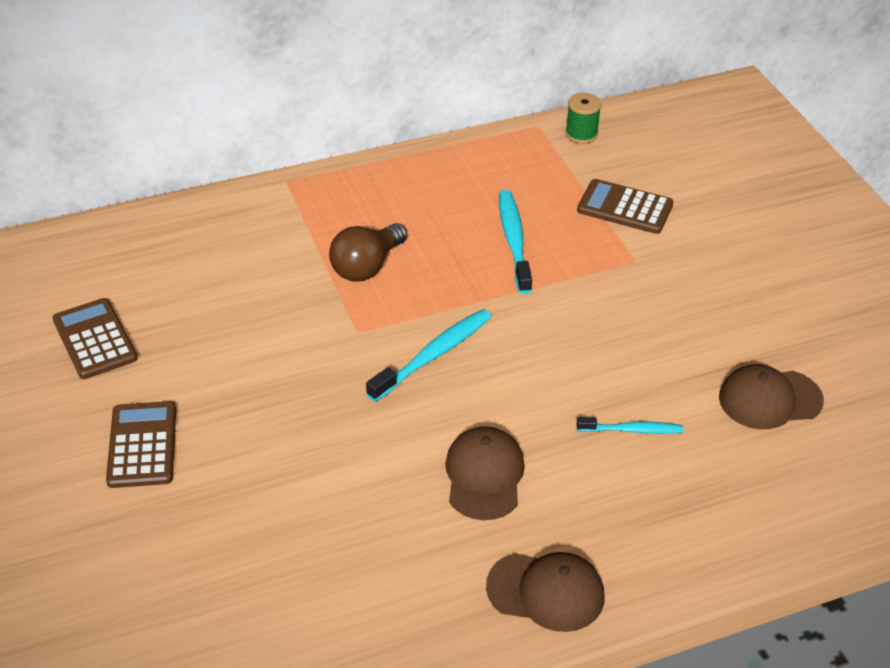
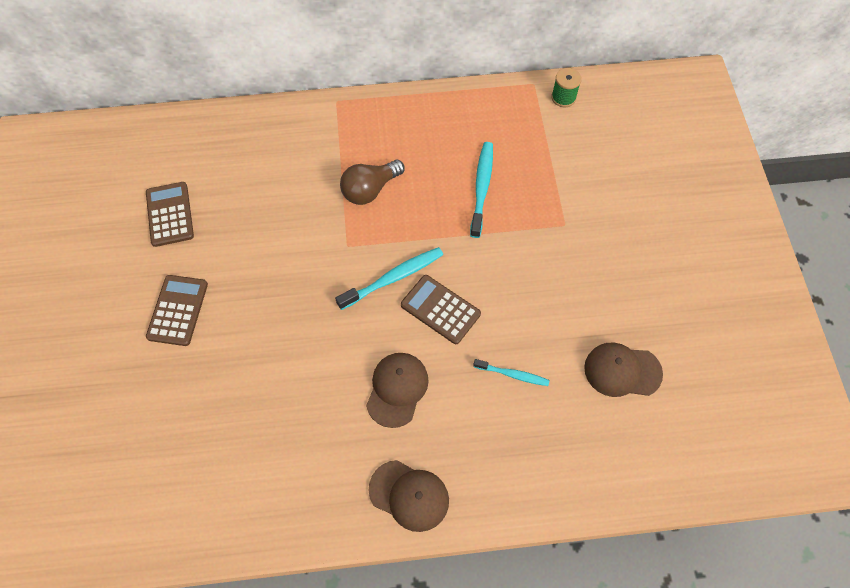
camera: 15 degrees right, 20 degrees up
brown calculator [577,179,674,234] -> brown calculator moved to [401,275,481,344]

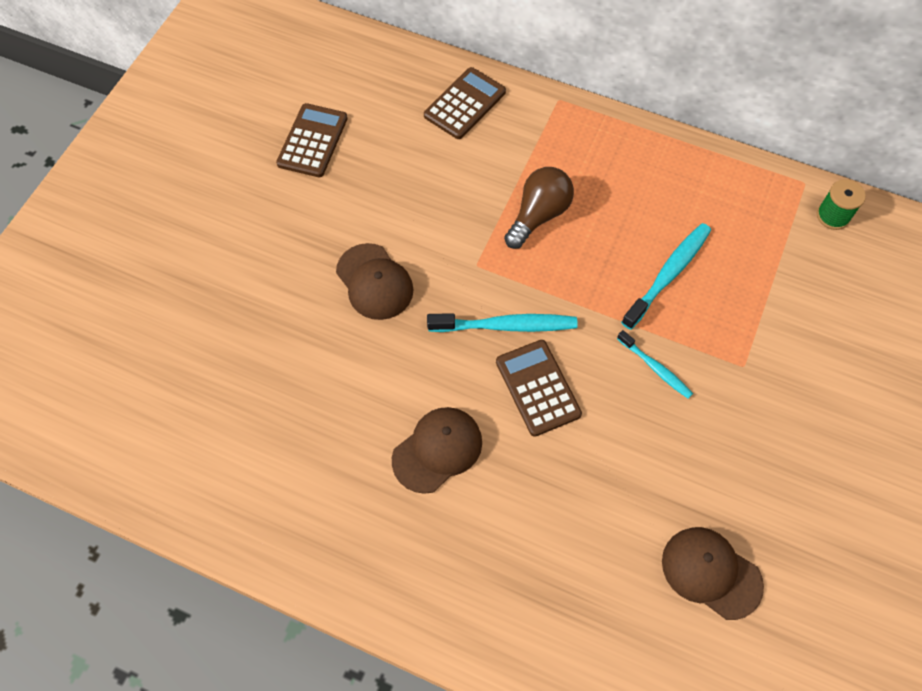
camera: 30 degrees right, 0 degrees up
brown calculator [146,275,208,346] -> brown calculator moved to [424,67,506,139]
brown light bulb [340,160,405,205] -> brown light bulb turned 135 degrees clockwise [504,167,574,249]
brown cap [369,460,449,532] -> brown cap moved to [336,243,413,320]
turquoise toothbrush [473,359,550,386] -> turquoise toothbrush moved to [617,330,693,399]

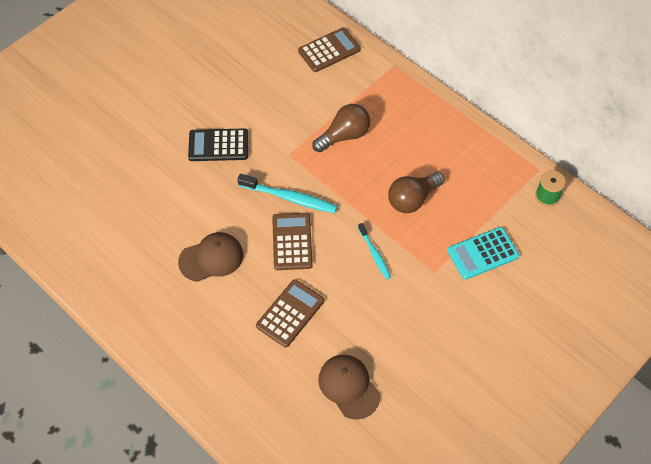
camera: 20 degrees right, 5 degrees down
brown calculator [276,103,348,177] -> brown calculator moved to [256,279,324,347]
brown cap [336,243,413,320] -> black calculator [188,128,248,161]
turquoise toothbrush [621,223,711,330] -> brown light bulb [388,172,444,213]
none -> turquoise calculator [448,227,519,280]

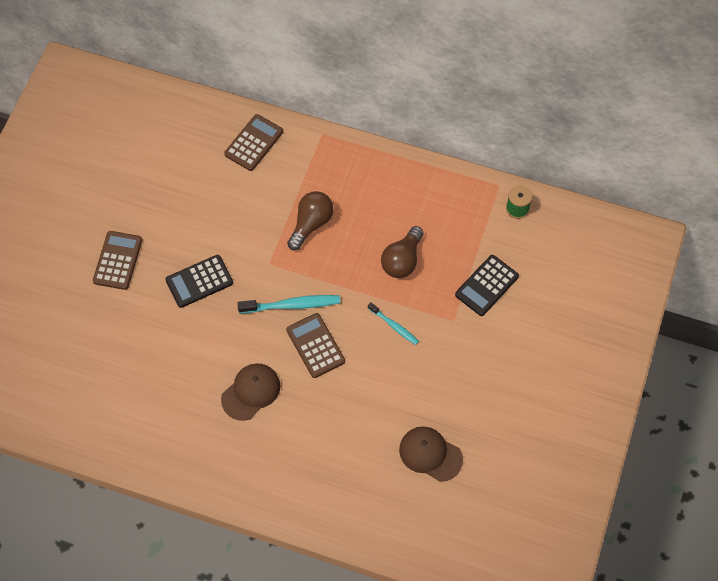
camera: 25 degrees left, 5 degrees up
brown calculator [256,279,324,347] -> brown calculator moved to [93,231,142,290]
turquoise calculator [448,227,519,280] -> black calculator [455,255,519,316]

